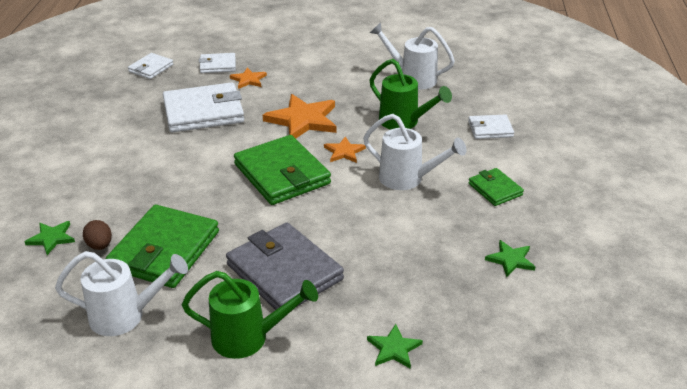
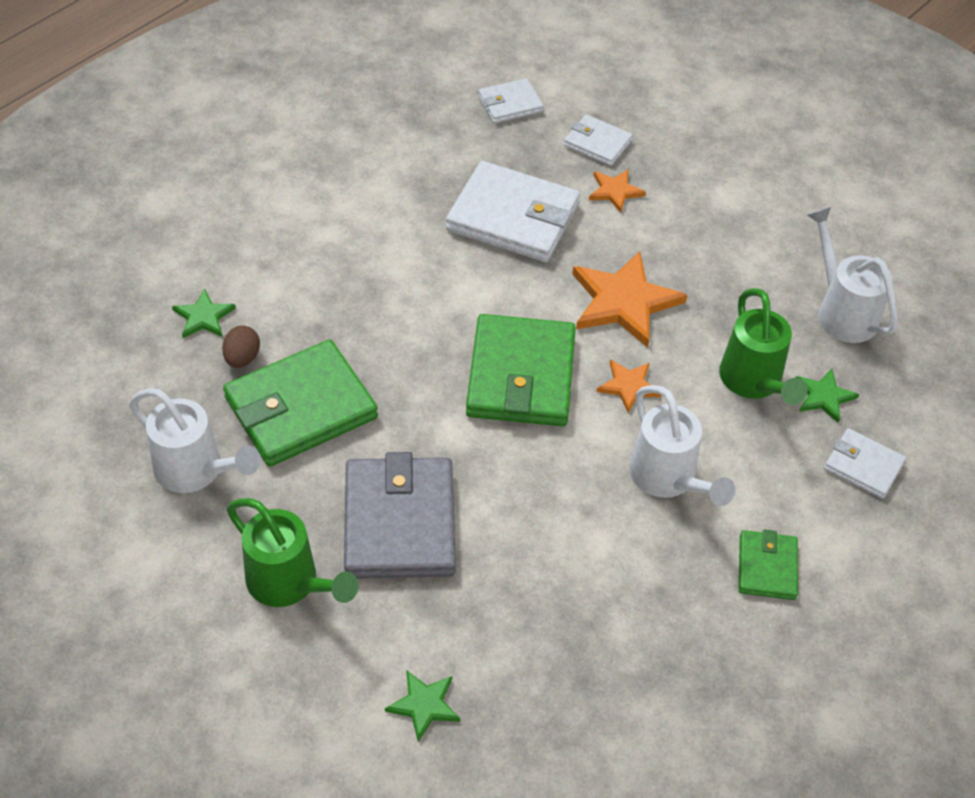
camera: 35 degrees right, 15 degrees up
green star [485,240,535,277] -> green star moved to [796,369,859,423]

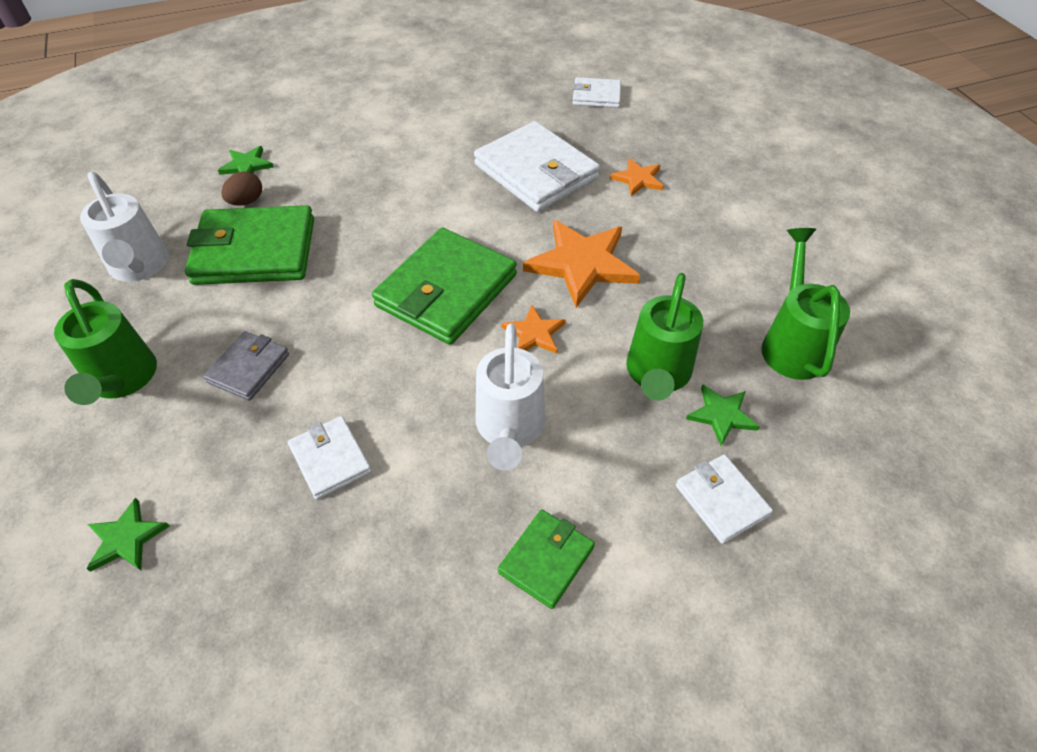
camera: 30 degrees right, 0 degrees up
grey wallet [344,452,456,579] -> grey wallet [203,331,289,401], size x0.52
white wallet [564,115,633,166] -> white wallet moved to [288,416,372,500]
white watering can [807,207,898,343] -> green watering can [761,228,850,380]

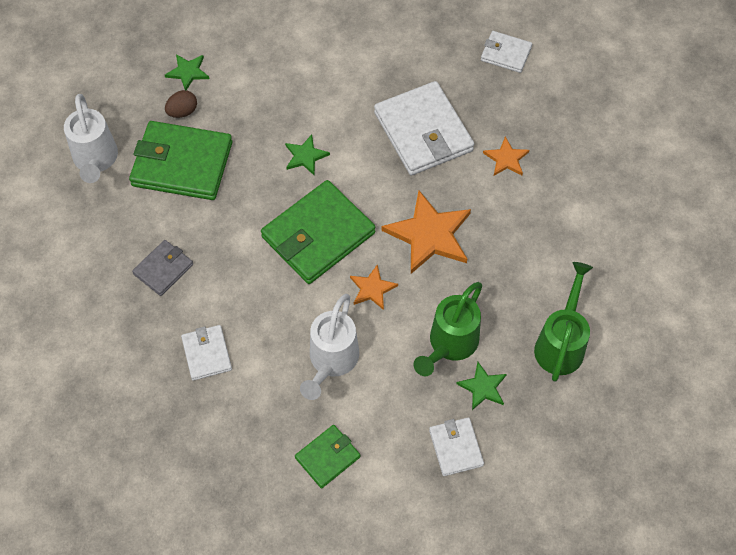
camera: 15 degrees right, 10 degrees up
green watering can [54,279,157,405] -> none
green star [86,498,169,572] -> green star moved to [285,135,330,175]

